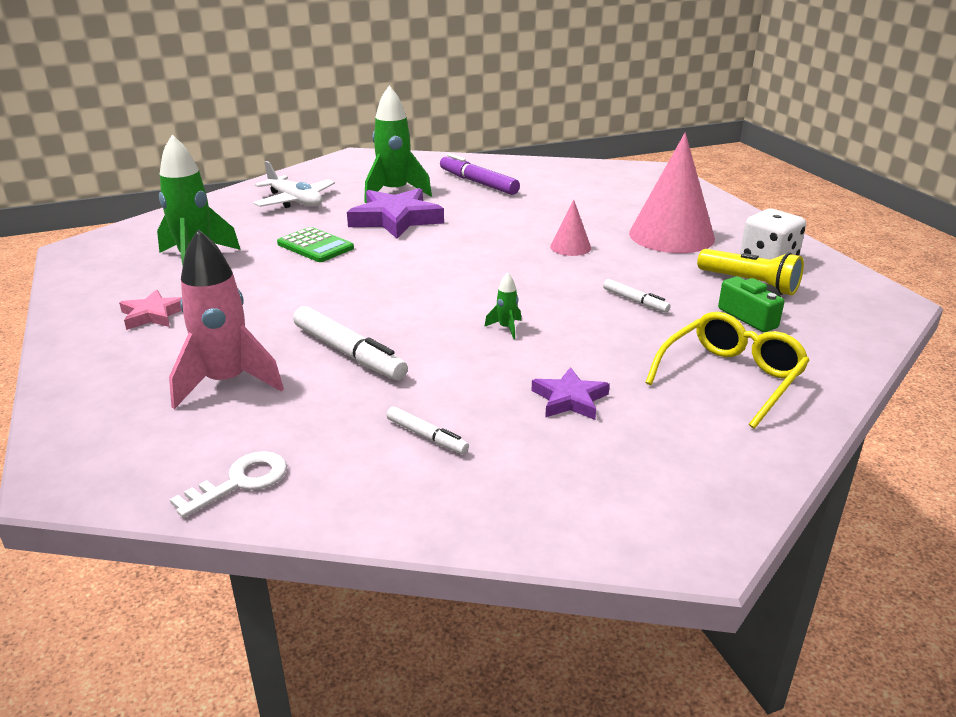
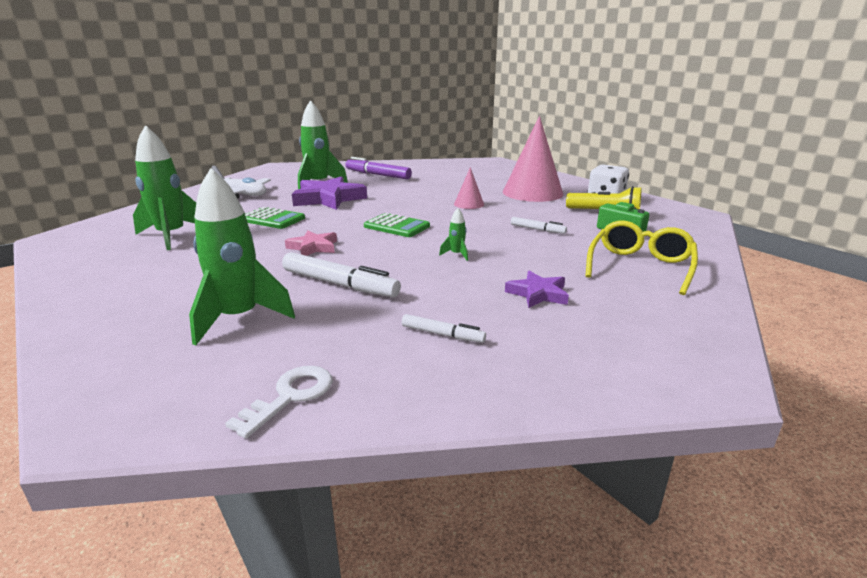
camera: 15 degrees left, 5 degrees down
pink star [119,289,182,330] -> pink star moved to [285,230,337,256]
pink rocket [169,229,284,409] -> green rocket [189,168,295,345]
none -> green calculator [364,213,430,237]

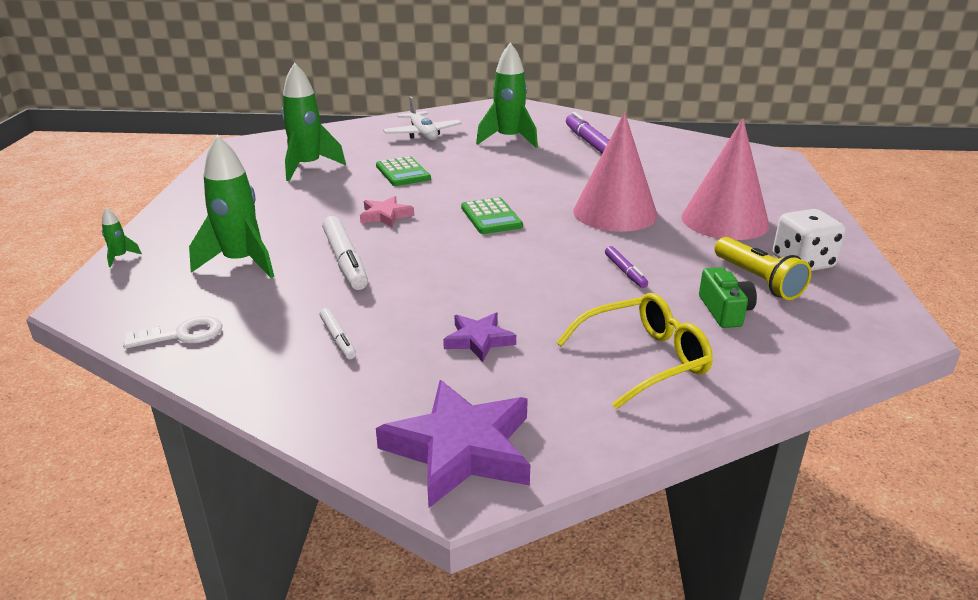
camera: 40 degrees right, 5 degrees up
purple star [292,176,367,210] -> purple star moved to [376,380,530,508]
green rocket [439,208,468,261] -> green rocket moved to [102,207,142,267]
pink cone [454,167,484,209] -> pink cone [573,112,658,232], size x2.12
white marker [511,217,567,234] -> purple marker [605,246,648,288]

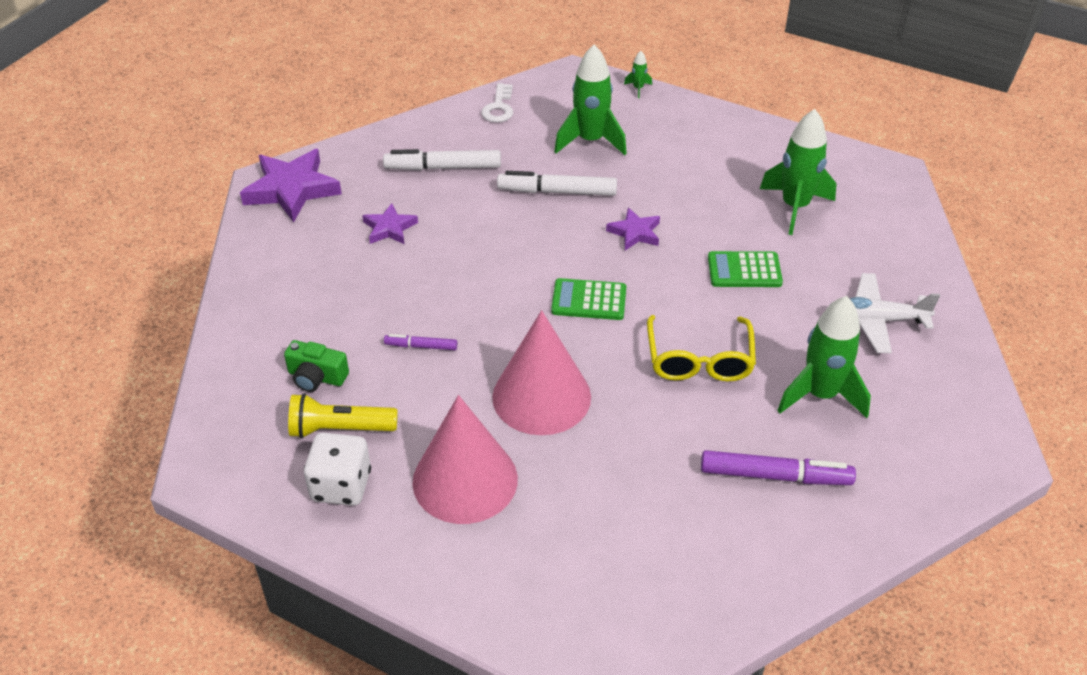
camera: 115 degrees right, 15 degrees up
white marker [320,308,356,359] -> white marker [383,149,501,170], size x1.86
pink star [360,196,414,227] -> purple star [606,208,660,250]
yellow glasses [556,293,713,409] -> yellow glasses moved to [647,315,756,381]

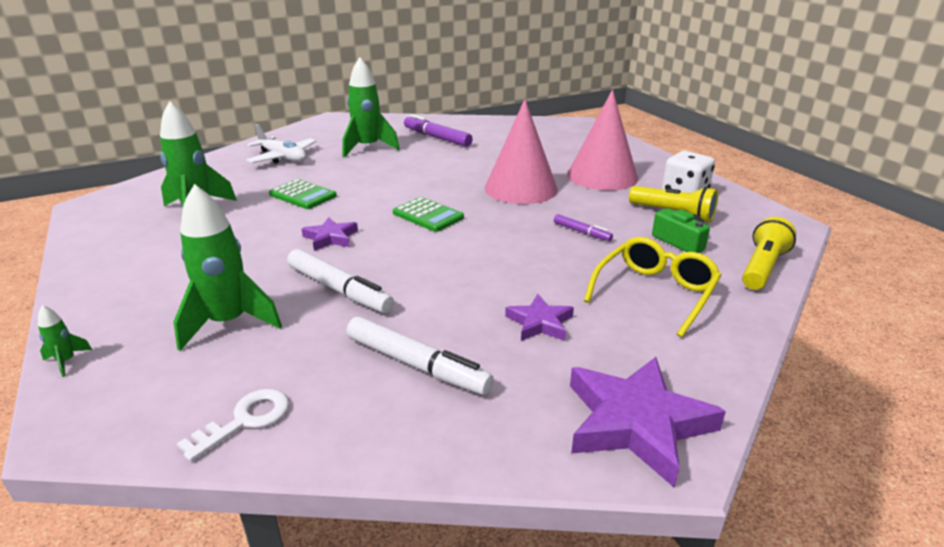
camera: 145 degrees left, 15 degrees down
yellow glasses [647,315,756,381] -> yellow glasses moved to [584,237,722,337]
none -> yellow flashlight [742,217,796,290]

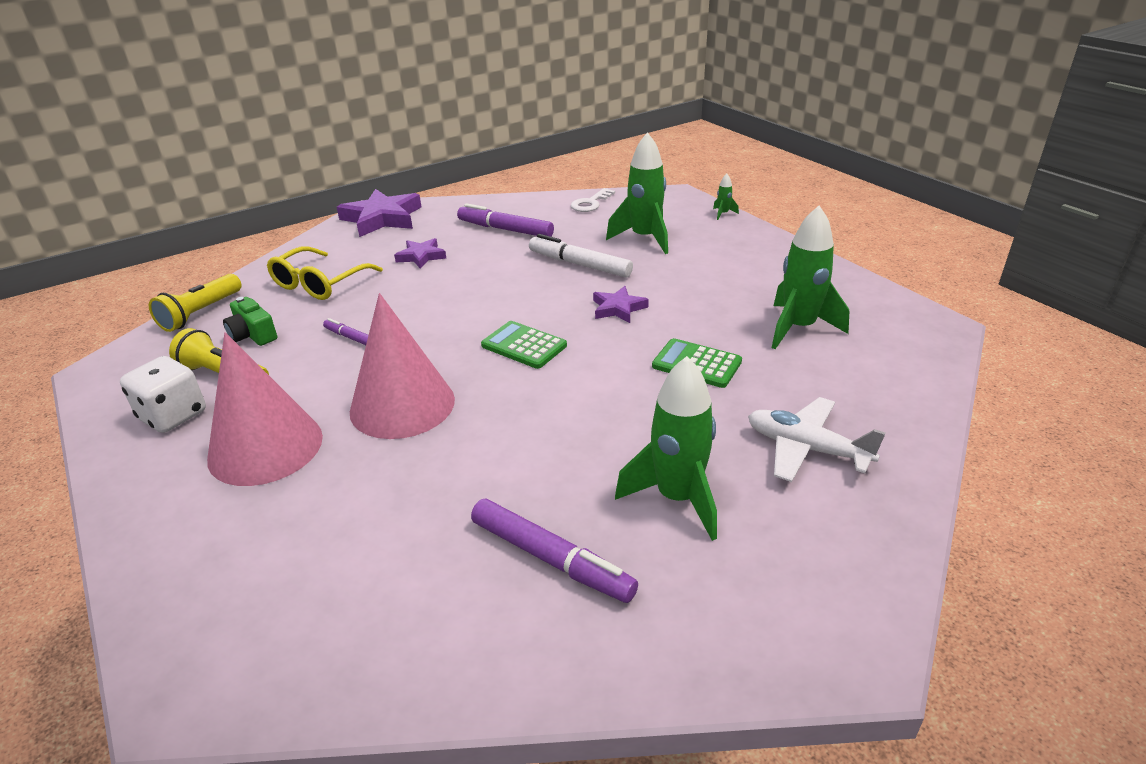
camera: 175 degrees right, 5 degrees up
white marker [347,317,494,395] -> purple marker [457,203,554,237]

